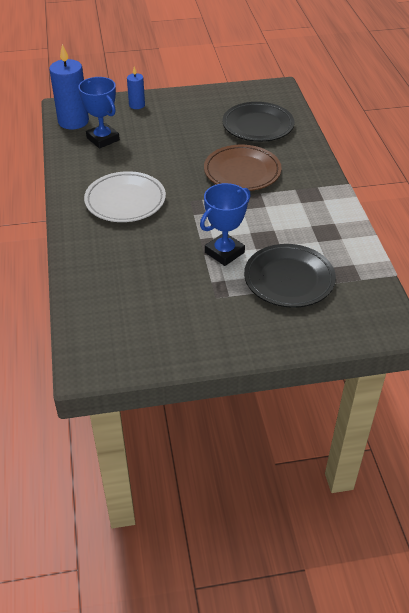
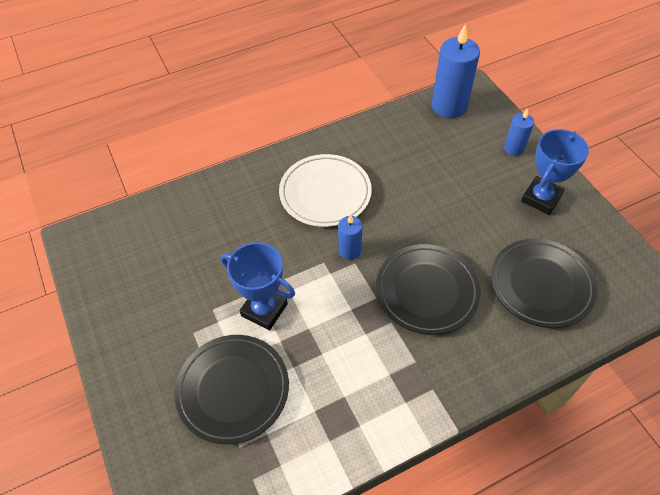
camera: 75 degrees right, 10 degrees up
blue trophy [79,77,120,149] -> blue trophy moved to [521,129,589,215]
brown plate [204,145,282,191] -> black plate [376,244,480,335]
none -> blue candle [338,214,362,260]

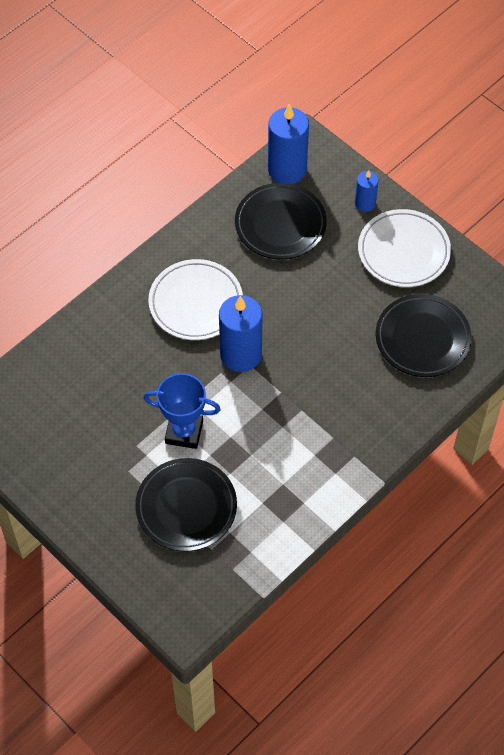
camera: 20 degrees left, 5 degrees up
blue candle [338,214,362,260] -> blue candle [219,295,262,372], size x1.87
black plate [376,244,480,335] -> black plate moved to [235,183,327,259]
blue trophy [521,129,589,215] -> white plate [358,209,451,287]

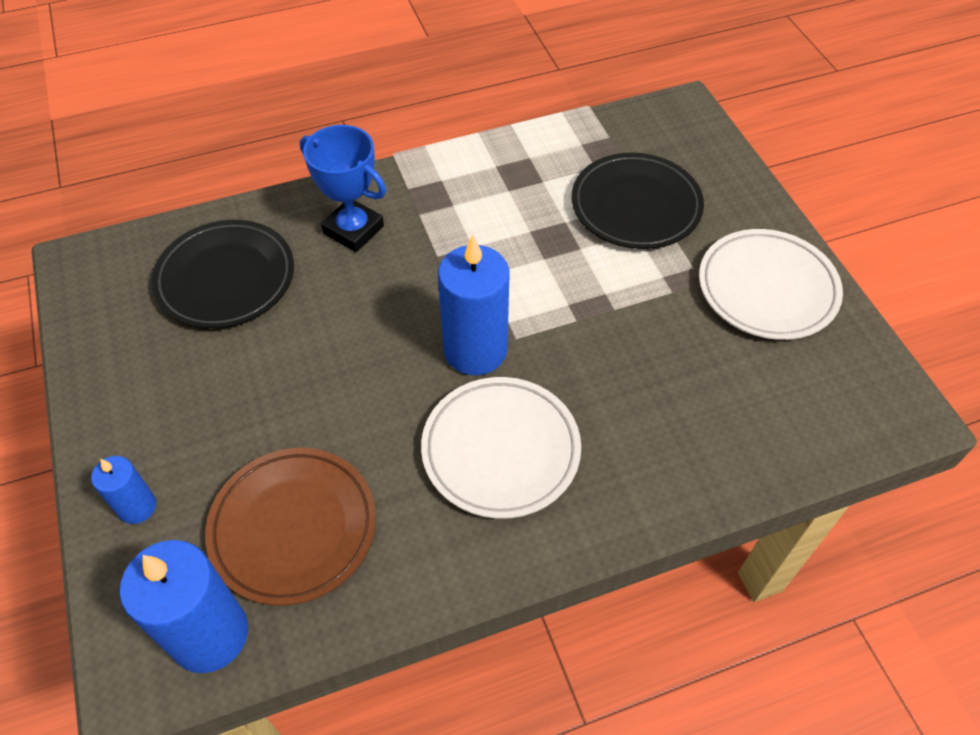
camera: 155 degrees left, 5 degrees down
blue trophy [144,373,221,449] -> blue trophy moved to [300,125,386,252]
black plate [235,183,327,259] -> brown plate [205,448,376,606]
white plate [358,209,451,287] -> white plate moved to [699,229,843,340]

